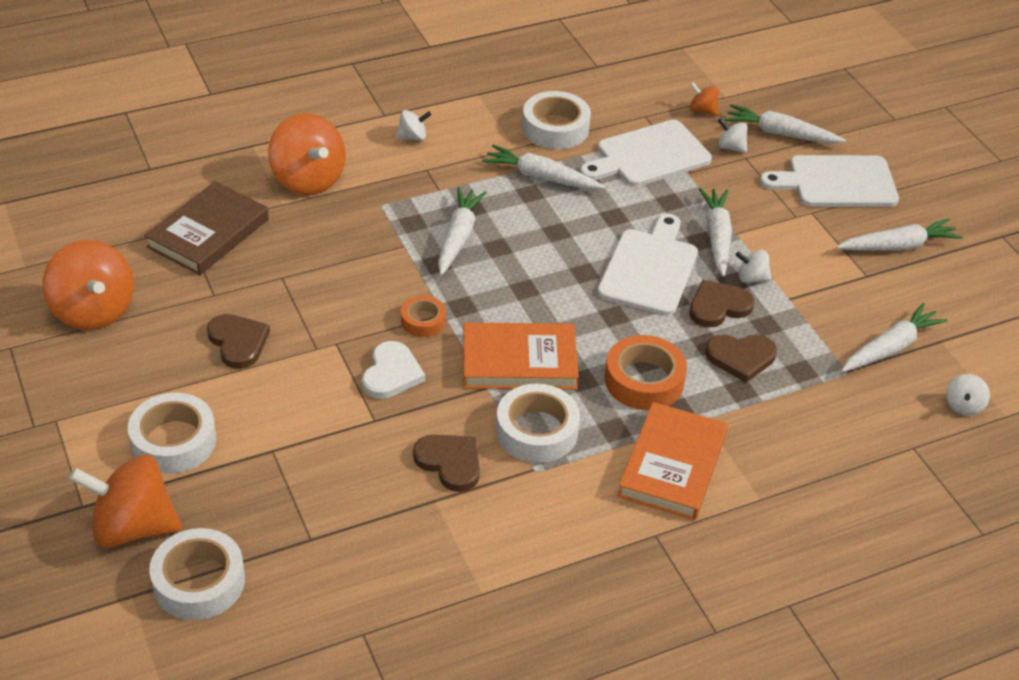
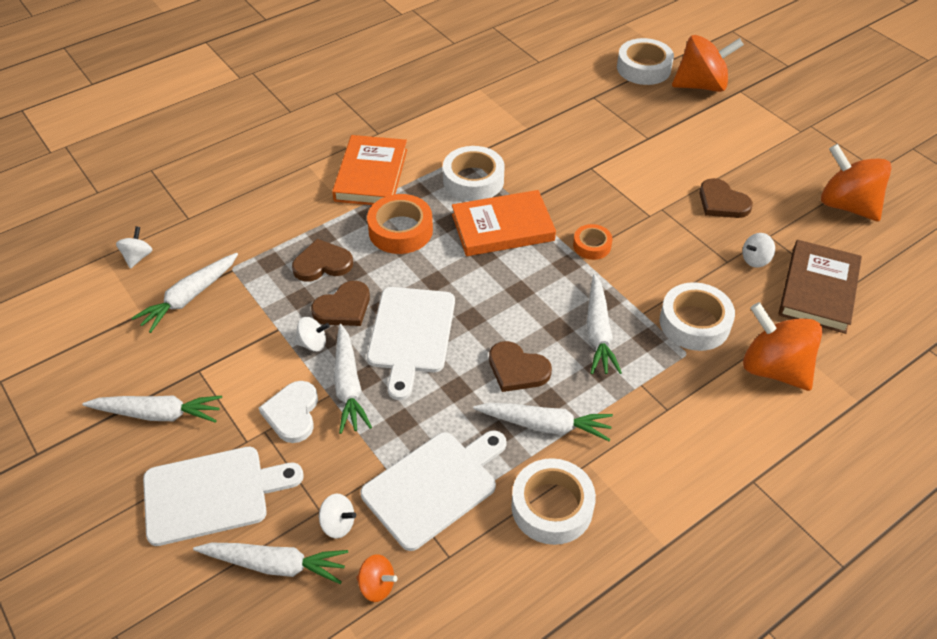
camera: 170 degrees right, 5 degrees up
white tape [128,393,216,474] -> white tape moved to [660,282,735,351]
white heart [362,341,425,399] -> white heart moved to [259,381,318,443]
white spinning top [396,110,431,141] -> white spinning top moved to [742,233,775,268]
brown heart [413,435,480,492] -> brown heart moved to [489,341,552,392]
white carrot [836,219,963,251] -> white carrot turned 150 degrees counterclockwise [83,395,222,423]

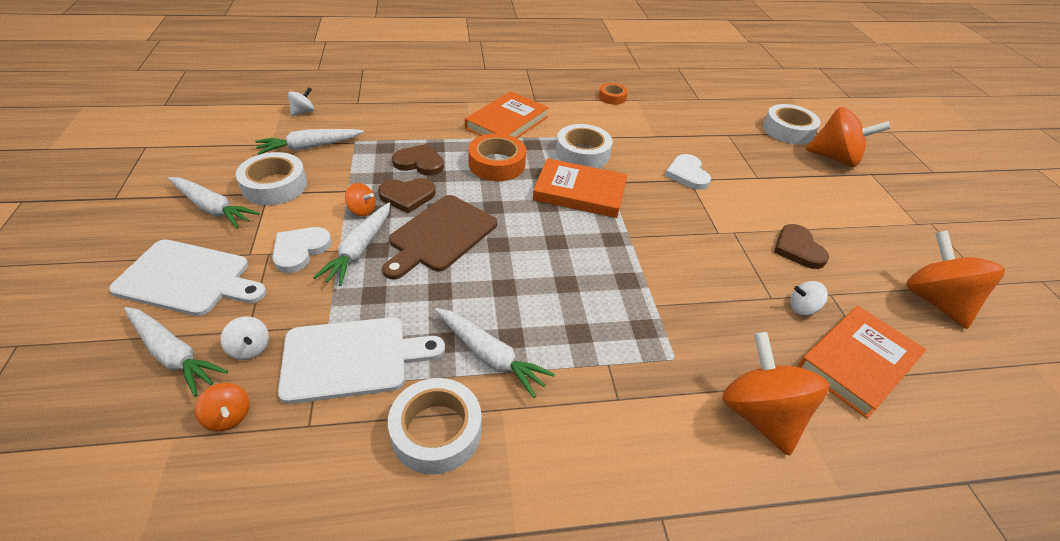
camera: 25 degrees right, 5 degrees down
white spinning top [294,317,330,352] -> orange spinning top [345,183,376,216]
white cutting board [367,287,455,400] -> brown cutting board [382,195,497,279]
brown heart [489,341,552,392] -> none
orange tape [573,224,612,260] -> orange tape moved to [599,83,628,105]
white carrot [587,274,622,374] -> none
white tape [660,282,735,351] -> white tape moved to [236,152,307,205]
brown book [778,240,862,334] -> orange book [798,306,926,418]
none -> white heart [665,154,711,190]

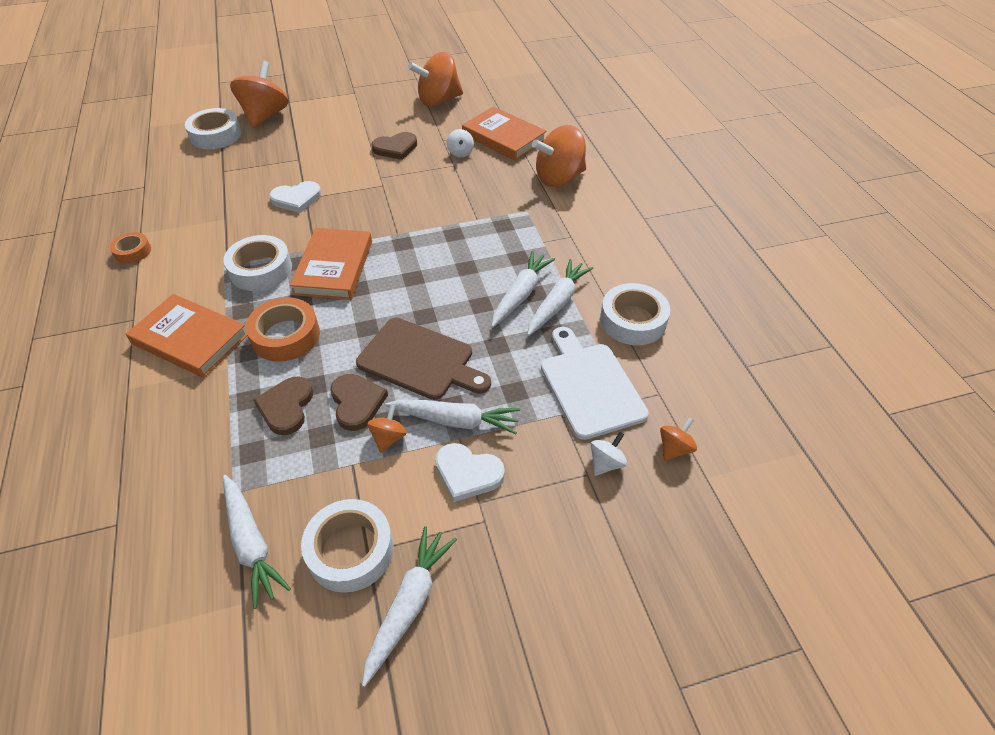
camera: 95 degrees left, 5 degrees up
white cutting board [109,239,266,316] -> none
white carrot [124,307,228,397] -> white carrot moved to [492,251,555,327]
white spinning top [288,87,314,116] -> none

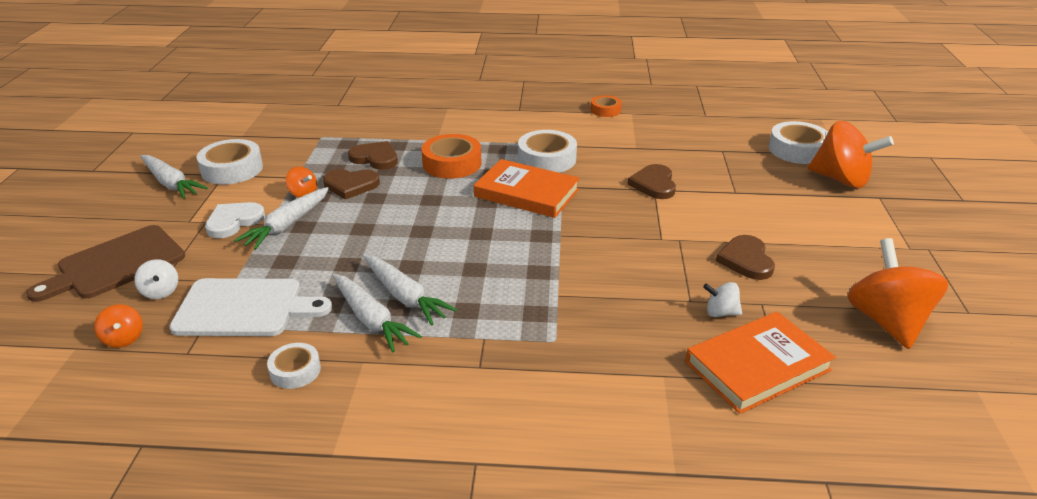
camera: 110 degrees right, 15 degrees down
orange book [126,294,248,378] -> none
white carrot [223,475,291,609] -> none
white heart [269,181,321,213] -> brown heart [628,164,676,199]
brown cutting board [356,318,491,400] -> brown cutting board moved to [26,225,185,302]
orange spinning top [532,125,586,187] -> none
white tape [600,283,670,345] -> white tape [267,343,321,389], size x0.58

